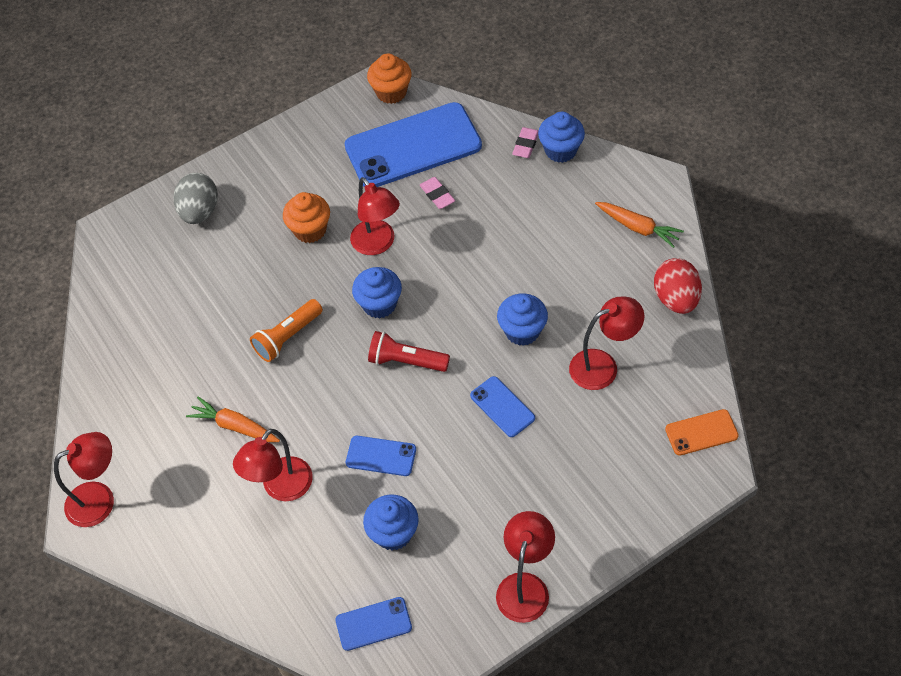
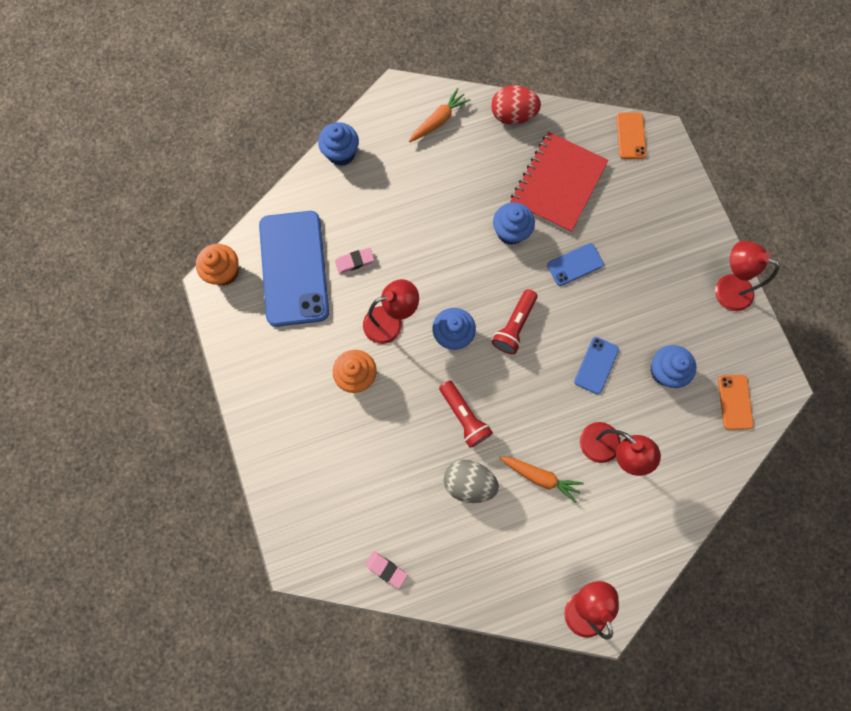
camera: 80 degrees left, 20 degrees up
grey egg [174,173,218,224] -> grey egg moved to [444,460,499,503]
orange carrot [186,397,280,442] -> orange carrot turned 105 degrees counterclockwise [500,457,584,503]
orange flashlight [250,299,323,362] -> red flashlight [439,380,493,448]
blue phone [335,597,412,651] -> orange phone [718,375,754,430]
pink eraser [512,127,539,158] -> pink eraser moved to [365,551,407,589]
red lamp [569,297,645,390] -> red notebook [510,132,609,233]

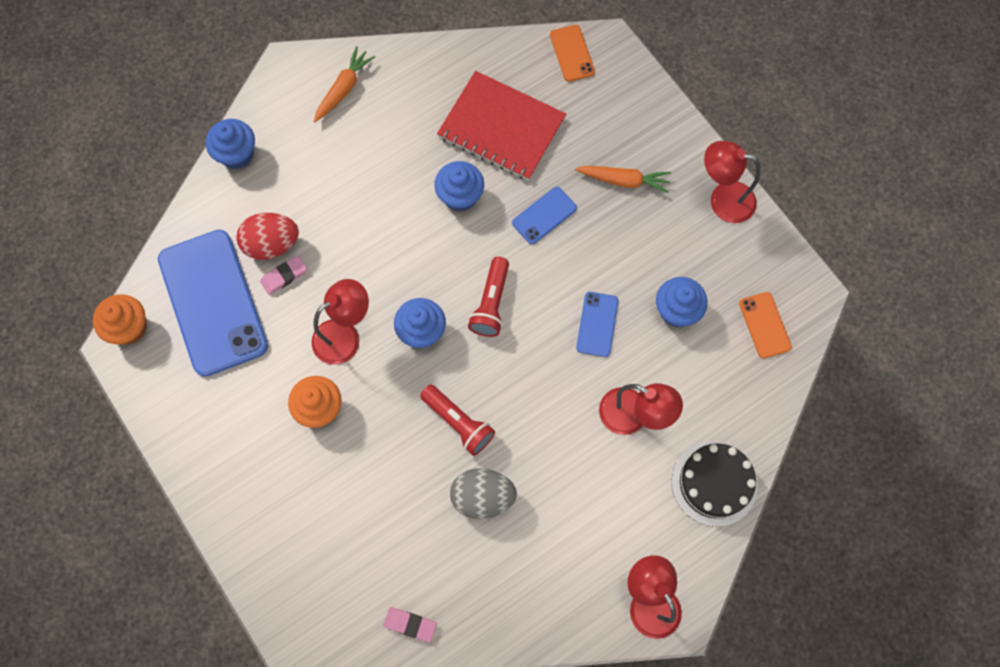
camera: 15 degrees left, 5 degrees down
red egg [491,85,541,124] -> red egg moved to [236,213,299,260]
orange carrot [500,457,584,503] -> orange carrot moved to [575,166,671,193]
red notebook [510,132,609,233] -> red notebook turned 75 degrees counterclockwise [437,71,566,181]
none -> black cake [672,441,758,527]

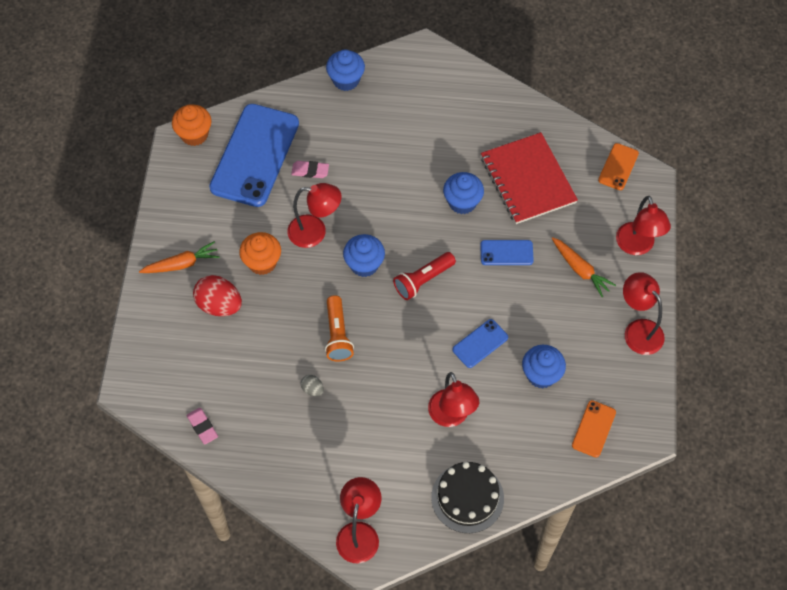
camera: 40 degrees right, 10 degrees down
red egg [236,213,299,260] -> red egg moved to [193,275,242,316]
orange carrot [314,46,375,122] -> orange carrot moved to [139,241,220,273]
red flashlight [420,385,495,456] -> orange flashlight [325,295,354,361]
grey egg [450,469,517,519] -> grey egg [301,375,324,396], size x0.49
none -> red lamp [616,196,671,255]

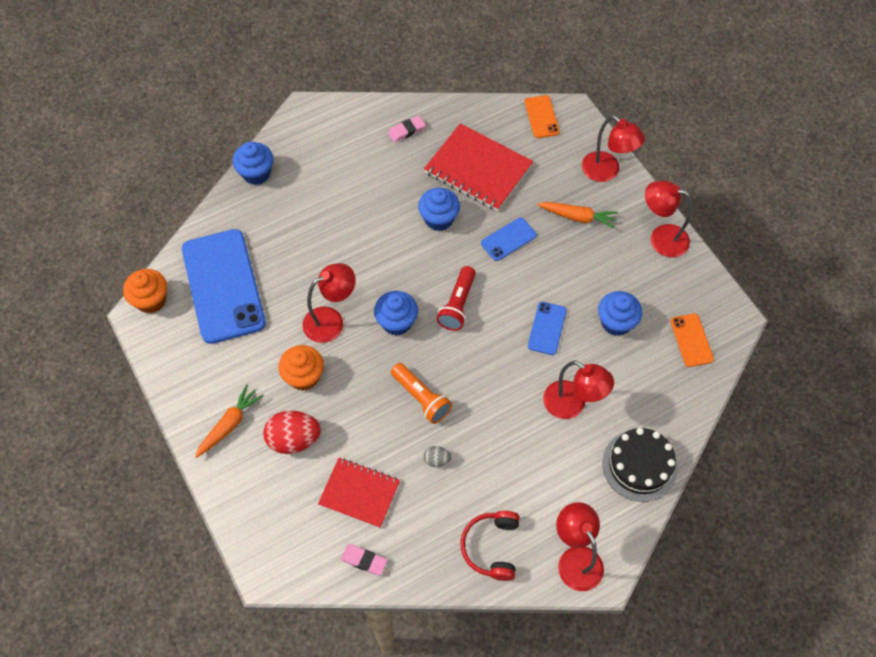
camera: 35 degrees left, 0 degrees up
pink eraser [291,161,329,178] -> pink eraser moved to [388,116,426,142]
none -> red notebook [318,458,400,528]
none -> red headphones [461,511,519,581]

